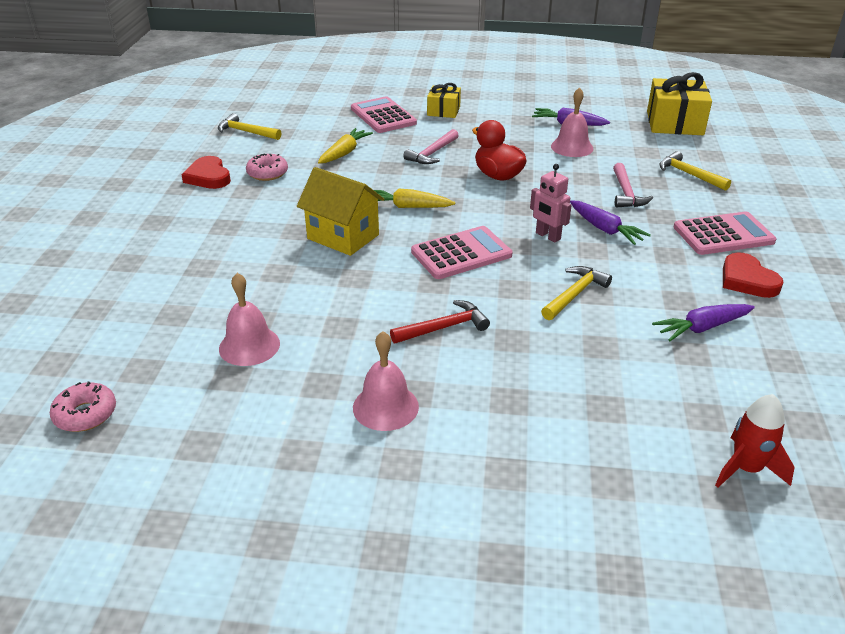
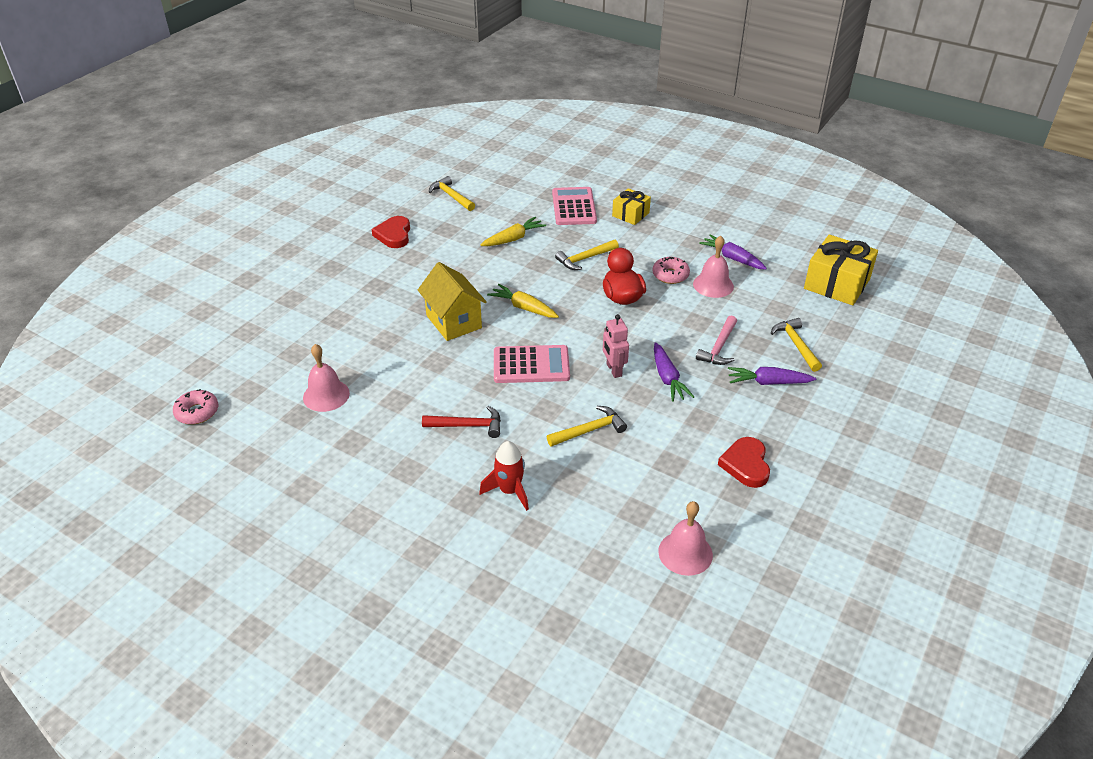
camera: 25 degrees right, 5 degrees up
pink donut [246,153,288,181] -> pink donut moved to [652,257,690,284]
pink bell [353,331,419,431] -> pink bell moved to [658,501,713,576]
pink hammer [403,129,459,164] -> yellow hammer [555,239,619,270]
purple carrot [652,304,755,341] -> purple carrot moved to [728,367,816,385]
pink calculator [673,211,776,255] -> none
red rocket [715,394,795,488] -> red rocket moved to [479,441,529,511]

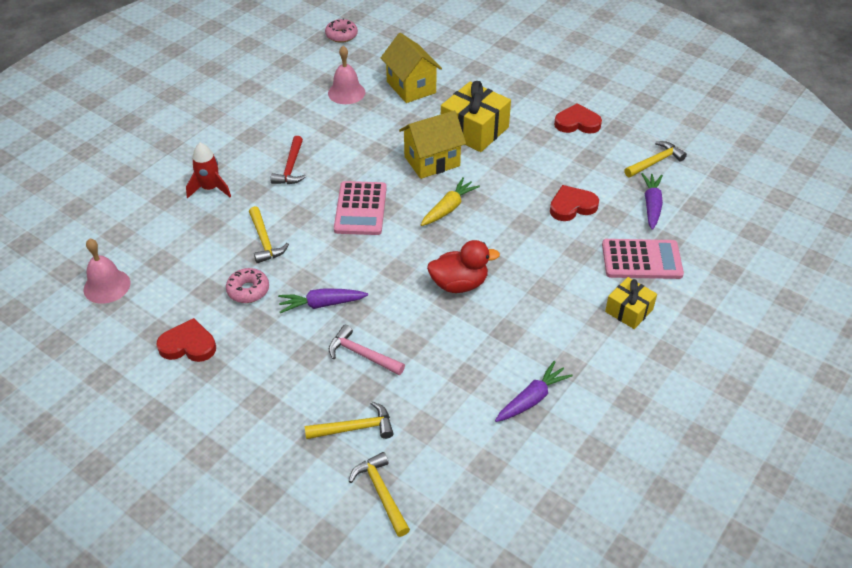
camera: 95 degrees right, 5 degrees up
yellow carrot [481,217,546,246] -> red heart [550,185,599,221]
yellow hammer [555,239,619,270] -> yellow hammer moved to [349,452,410,537]
pink robot [603,314,629,378] -> none
pink donut [652,257,690,284] -> pink donut moved to [226,268,269,303]
pink bell [693,235,734,298] -> none
purple carrot [728,367,816,385] -> purple carrot moved to [641,173,663,230]
yellow gift [804,235,878,305] -> yellow gift moved to [441,81,511,152]
none -> yellow house [381,33,442,103]

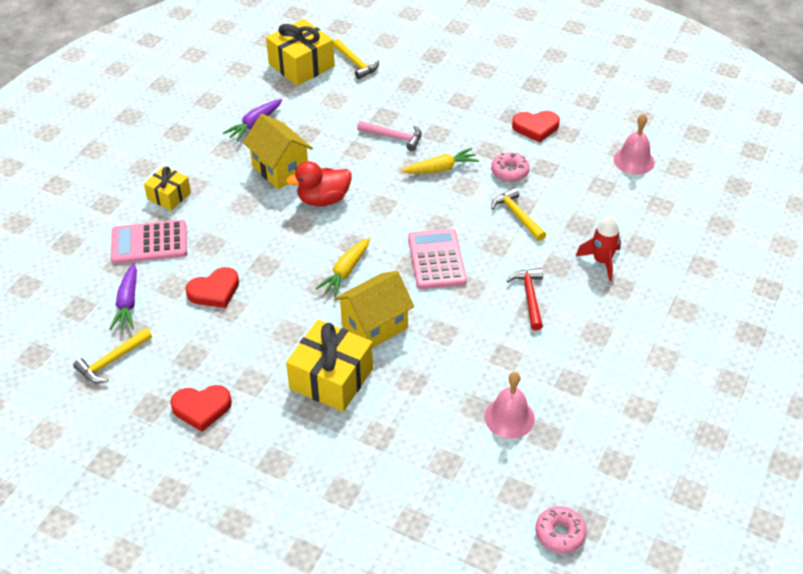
camera: 170 degrees right, 0 degrees up
purple carrot [278,288,368,313] -> yellow carrot [402,148,479,174]
yellow hammer [305,401,394,439] -> none
yellow house [381,33,442,103] -> yellow house moved to [243,114,313,189]
none -> yellow gift [266,19,335,86]

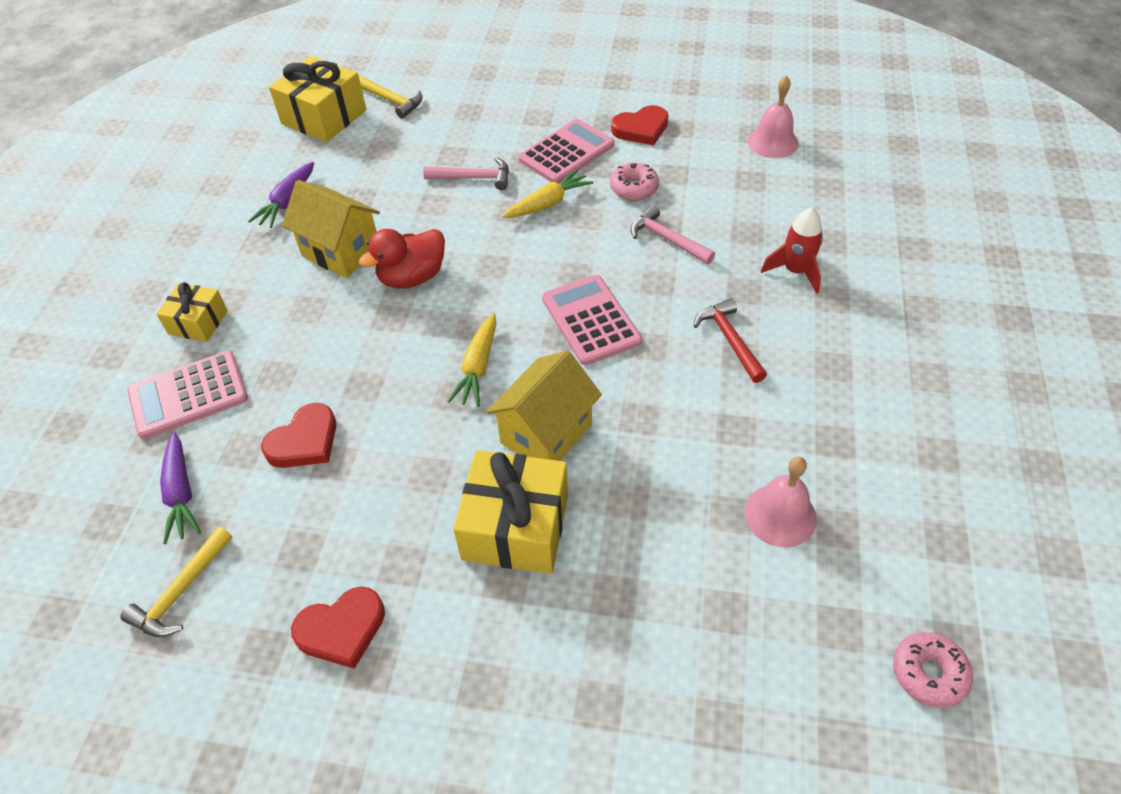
camera: 15 degrees left, 5 degrees up
yellow hammer [491,188,546,241] -> pink hammer [630,205,715,264]
none -> pink calculator [518,119,614,183]

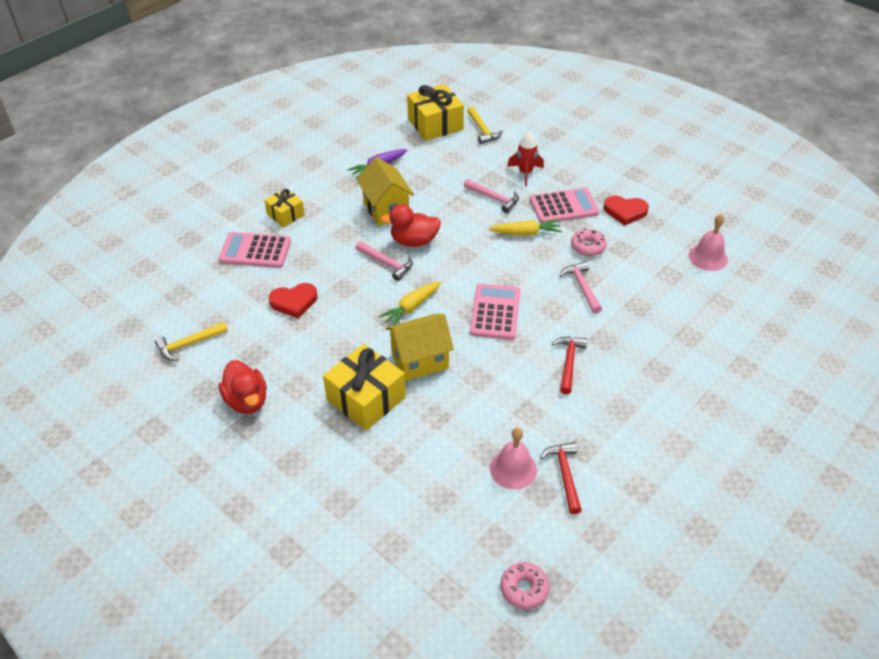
camera: 30 degrees right, 5 degrees down
purple carrot [160,432,201,544] -> none
red heart [291,587,385,669] -> red duck [219,360,267,414]
red rocket [761,208,823,294] -> red rocket moved to [507,132,544,186]
none -> pink hammer [356,241,413,281]
none -> red hammer [540,442,582,514]

